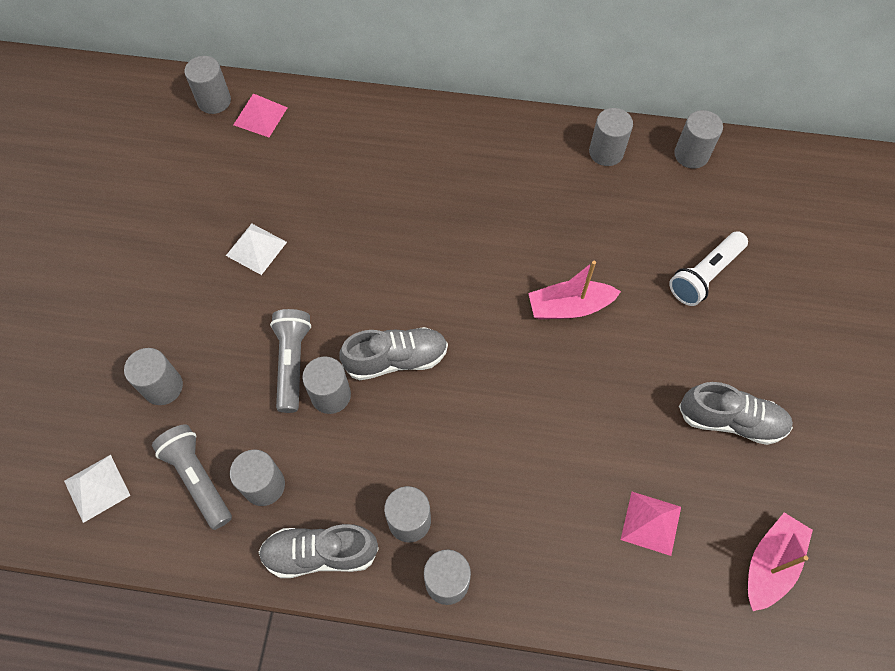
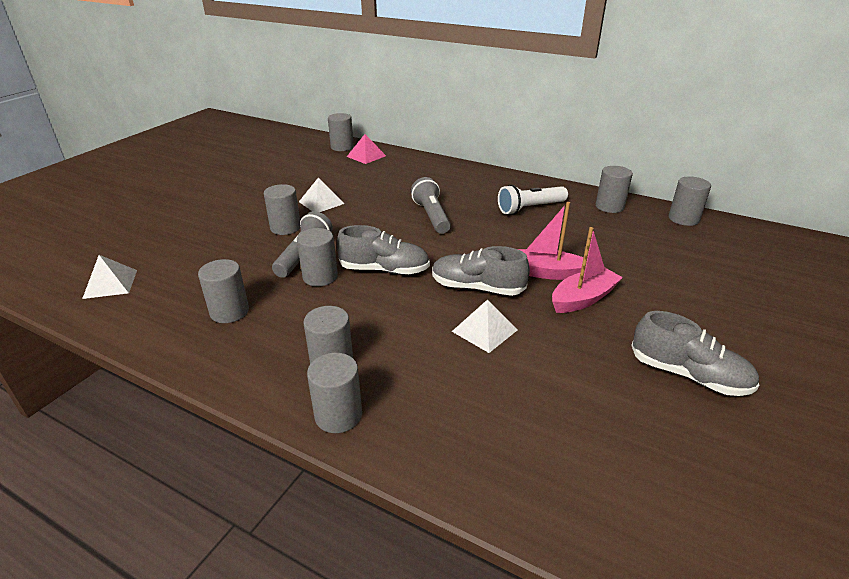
camera: 20 degrees right, 30 degrees down
grey cylinder [124,348,183,405] -> grey cylinder moved to [264,184,300,235]
grey flashlight [152,424,232,530] -> grey flashlight moved to [411,177,451,234]
grey shoe [259,524,379,578] -> grey shoe moved to [432,246,530,296]
pink pyramid [621,492,681,556] -> none
white flashlight [669,231,748,306] -> white flashlight moved to [498,185,568,215]
pink boat [748,513,813,611] -> pink boat moved to [552,227,623,313]
none -> white pyramid [452,300,517,353]

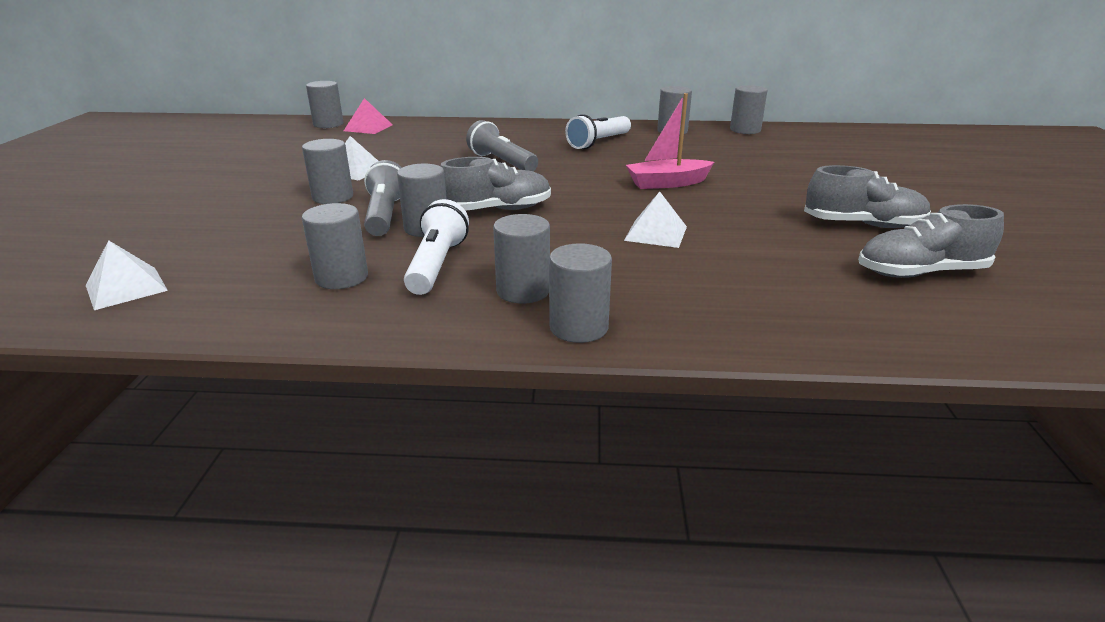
camera: 25 degrees left, 5 degrees down
grey shoe [432,246,530,296] -> grey shoe moved to [858,204,1004,278]
pink boat [552,227,623,313] -> none
none -> white flashlight [404,199,469,295]

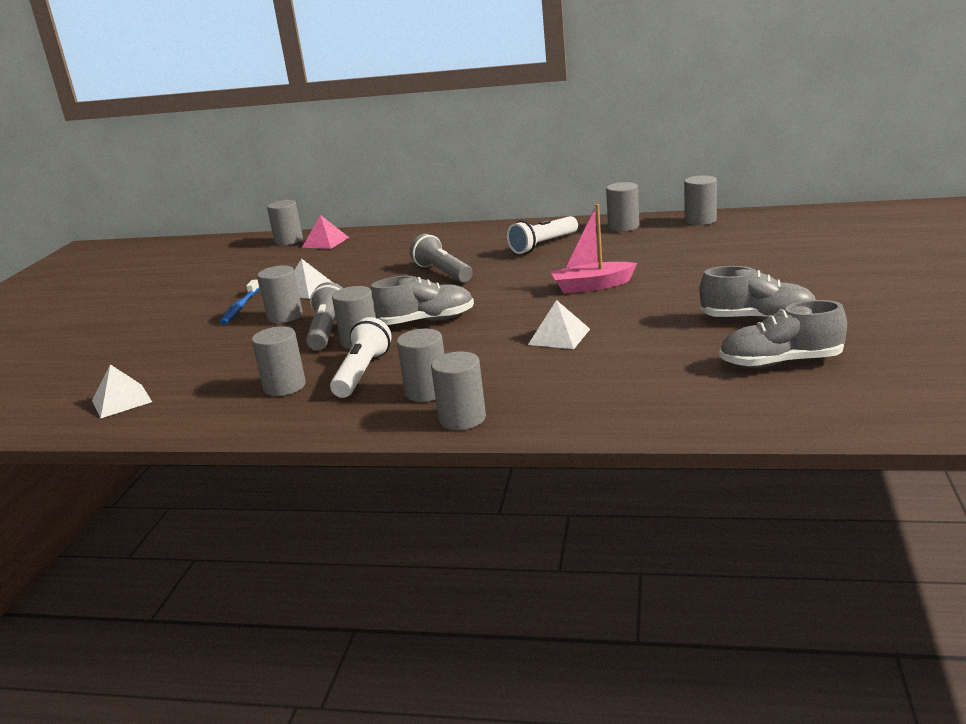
camera: 10 degrees right, 5 degrees down
none -> blue toothbrush [220,280,260,324]

